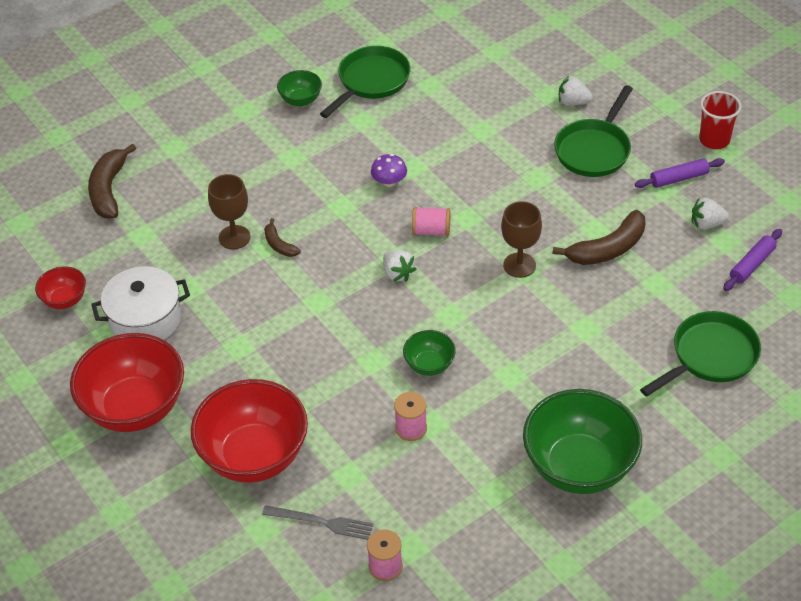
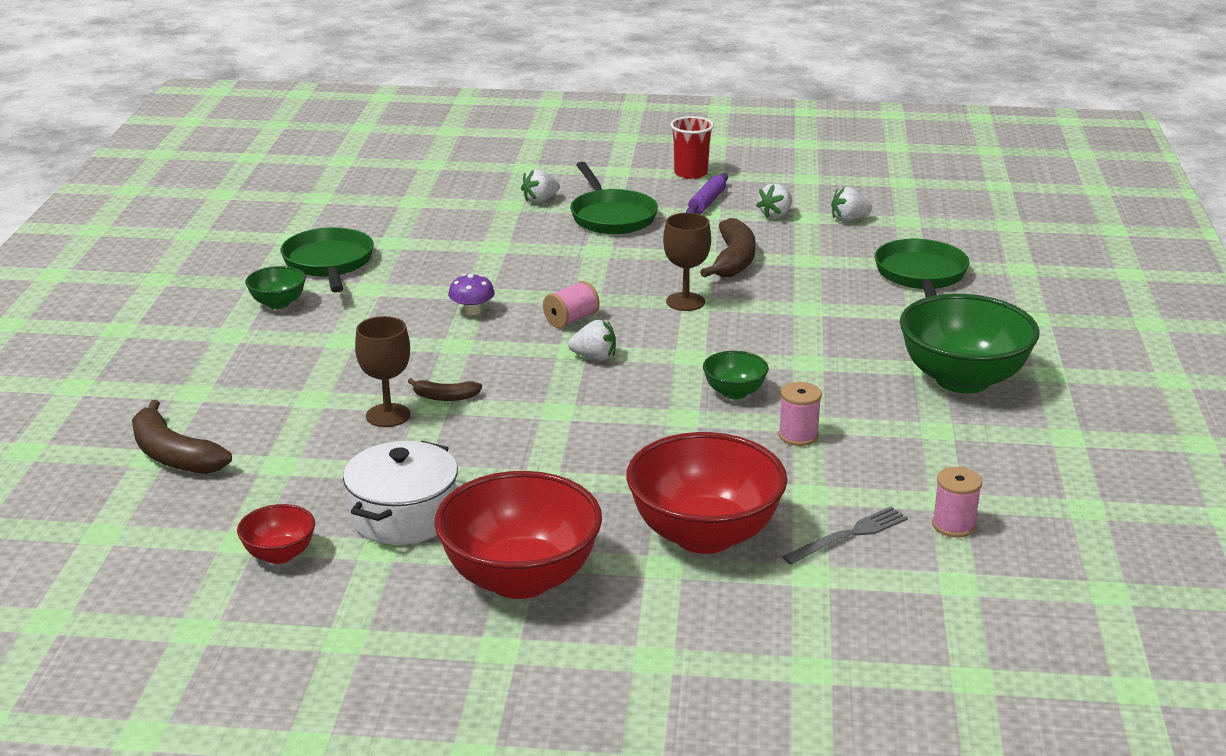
camera: 50 degrees left, 20 degrees down
purple rolling pin [723,229,782,291] -> white strawberry [831,187,872,222]

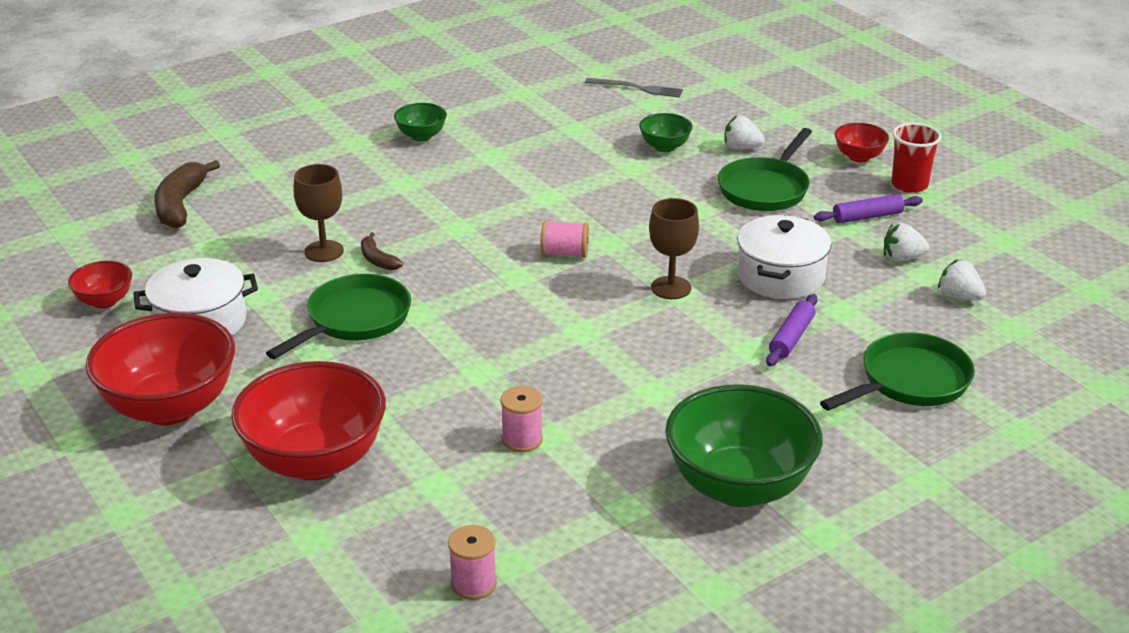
camera: 50 degrees right, 5 degrees up
green pan [280,227,374,293] -> green pan moved to [266,274,411,359]
purple mushroom [448,274,495,315] -> none
white strawberry [568,320,616,361] -> none
brown banana [700,218,755,278] -> white pot [737,215,832,299]
green bowl [703,351,769,399] -> green bowl moved to [639,113,693,152]
grey fork [782,507,908,564] -> grey fork moved to [585,78,683,98]
none -> purple rolling pin [766,294,818,366]
none -> red bowl [835,123,889,162]

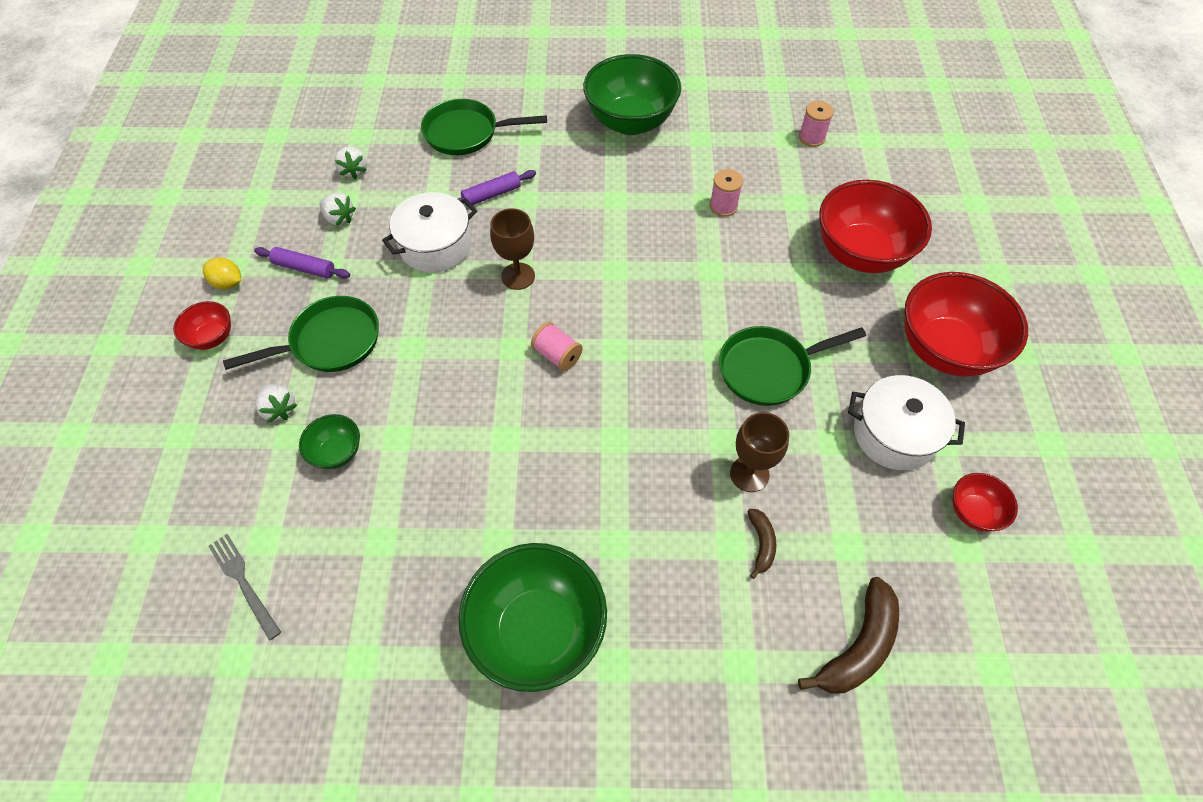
camera: 145 degrees left, 25 degrees up
brown banana [361,232,403,270] -> brown banana moved to [747,509,776,579]
green bowl [394,103,447,141] -> green bowl [458,543,607,692], size x2.10
red cup [891,123,942,193] -> yellow lemon [203,257,241,289]

